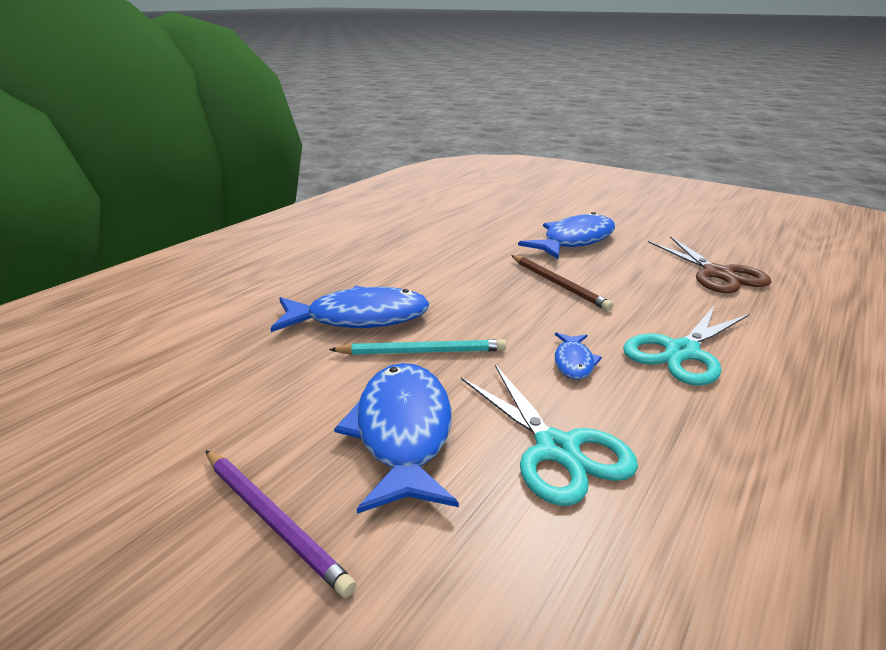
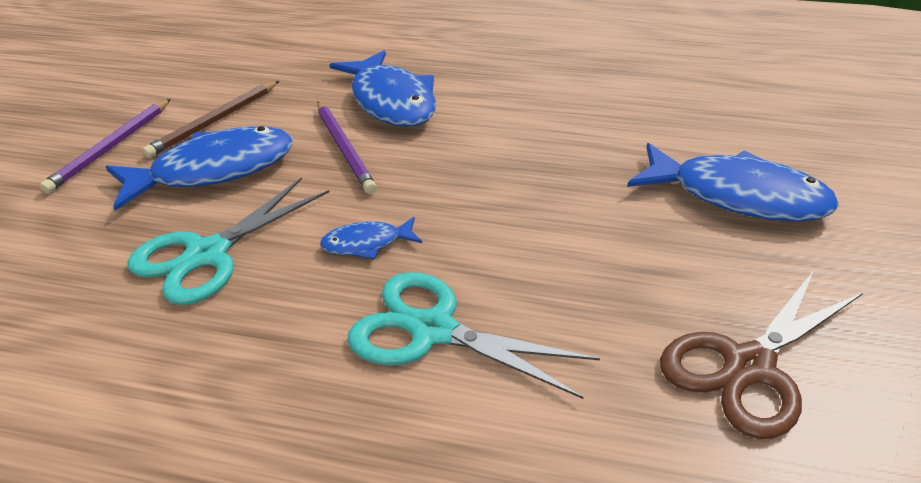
camera: 70 degrees right, 10 degrees up
turquoise pencil [329,339,506,355] -> purple pencil [317,102,377,194]
brown pencil [511,255,613,311] -> brown pencil moved to [142,81,279,158]

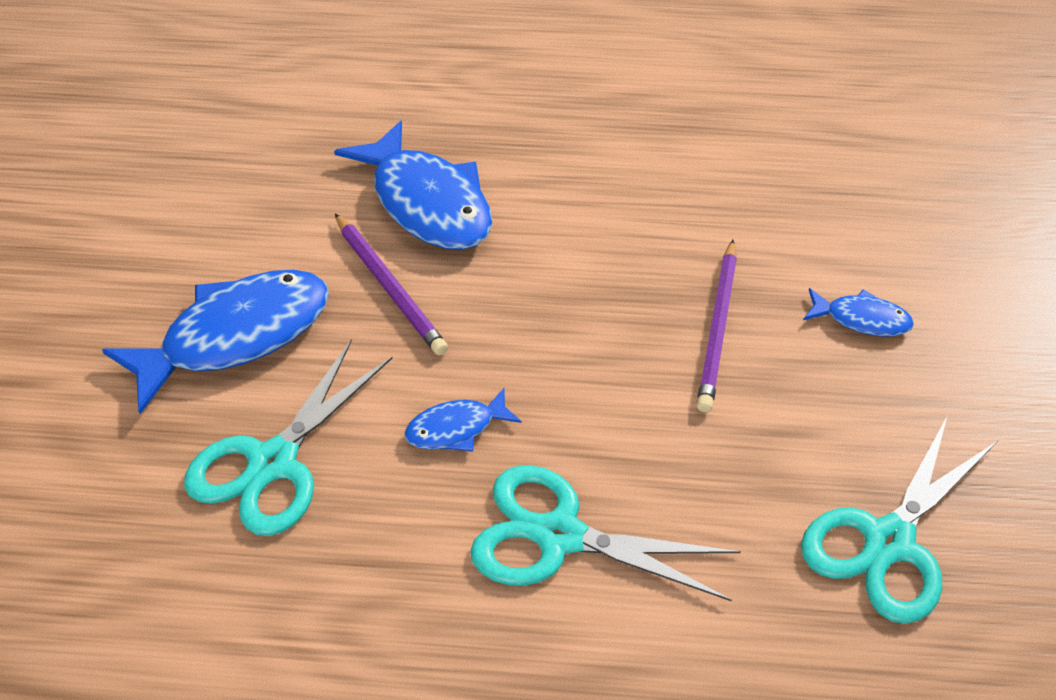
camera: 10 degrees left, 10 degrees up
purple pencil [39,99,171,193] -> purple pencil moved to [696,240,737,412]
brown pencil [142,81,279,158] -> none
blue fish [627,143,839,222] -> blue fish [803,288,914,336], size x0.48
brown scissors [660,270,863,439] -> turquoise scissors [801,415,997,624]

